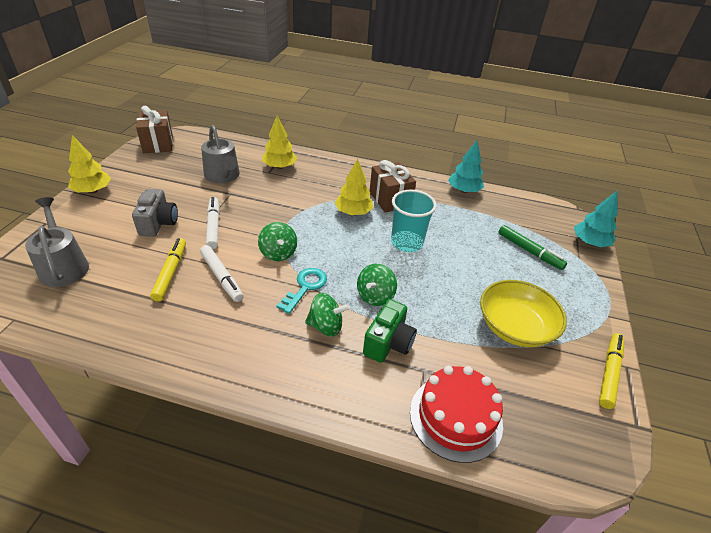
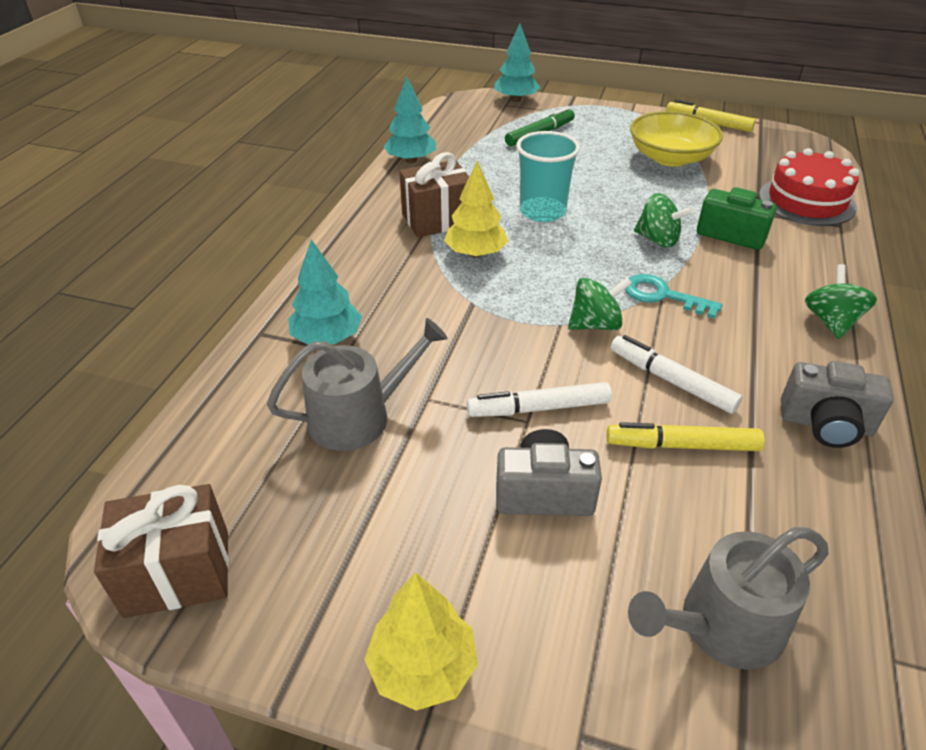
camera: 85 degrees left, 0 degrees up
white marker [200,245,243,302] -> white marker turned 105 degrees counterclockwise [611,335,742,414]
yellow tree [262,116,297,169] -> turquoise tree [288,239,362,345]
green spinning top [305,293,350,337] -> green spinning top moved to [805,264,877,339]
none -> grey camera [781,361,894,448]

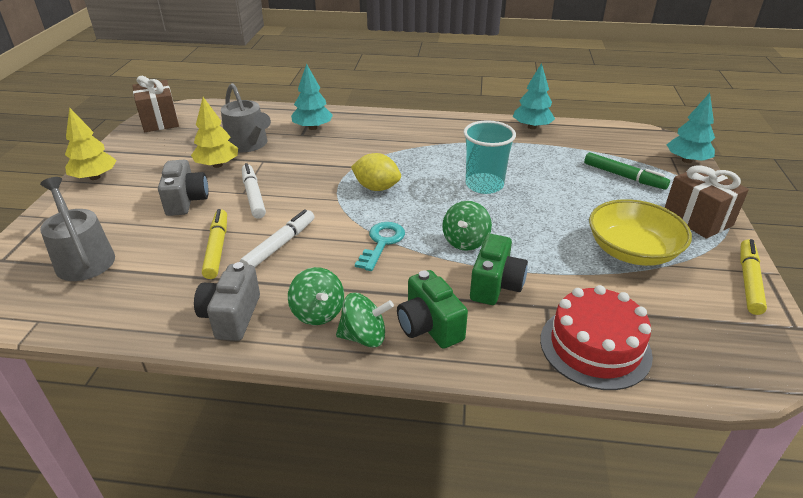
camera: 80 degrees right, 5 degrees down
brown gift [399,152,469,237] -> brown gift moved to [665,165,749,239]
yellow tree [444,161,508,258] -> yellow tree moved to [191,97,238,168]
green spinning top [568,277,632,330] -> green spinning top moved to [288,267,344,325]
none -> yellow lemon [351,153,401,191]
none -> green camera [397,270,468,349]

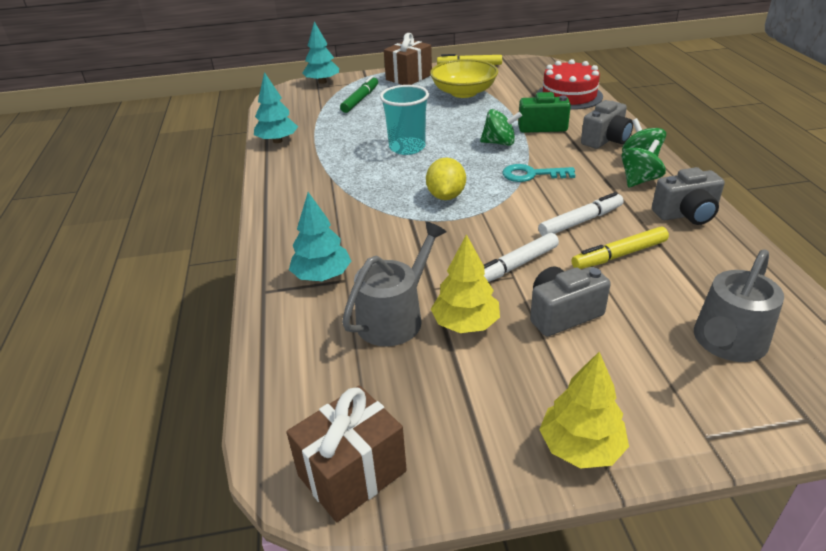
camera: 105 degrees left, 0 degrees up
white marker [240,209,315,267] -> white marker turned 135 degrees clockwise [538,192,624,236]
green camera [397,270,468,349] -> grey camera [581,100,633,149]

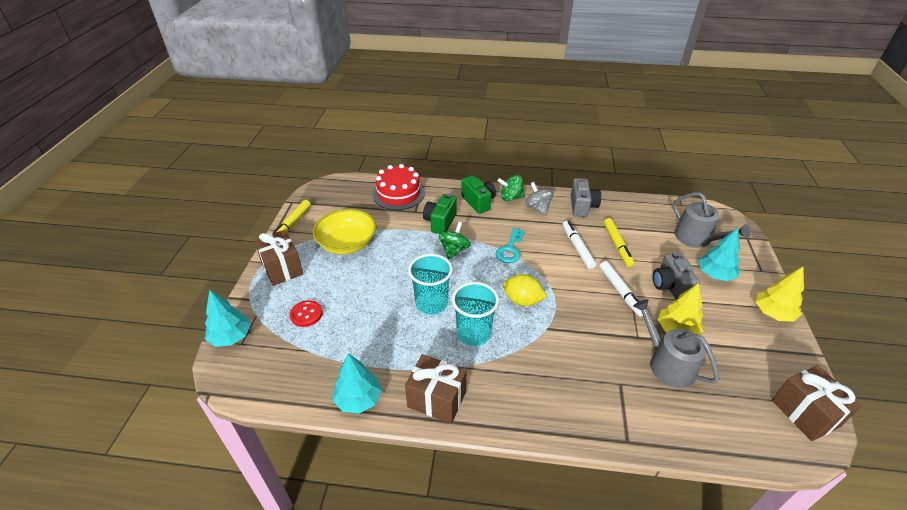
camera: 75 degrees left, 5 degrees up
turquoise tree [289,192,351,281] -> turquoise tree moved to [698,228,740,281]
green marker [340,76,378,113] -> red button [290,300,323,327]
grey camera [581,100,633,149] -> green camera [461,175,496,214]
green spinning top [621,139,666,187] -> grey spinning top [525,182,553,215]
none -> brown gift [405,354,467,424]
none -> turquoise cup [452,282,499,346]

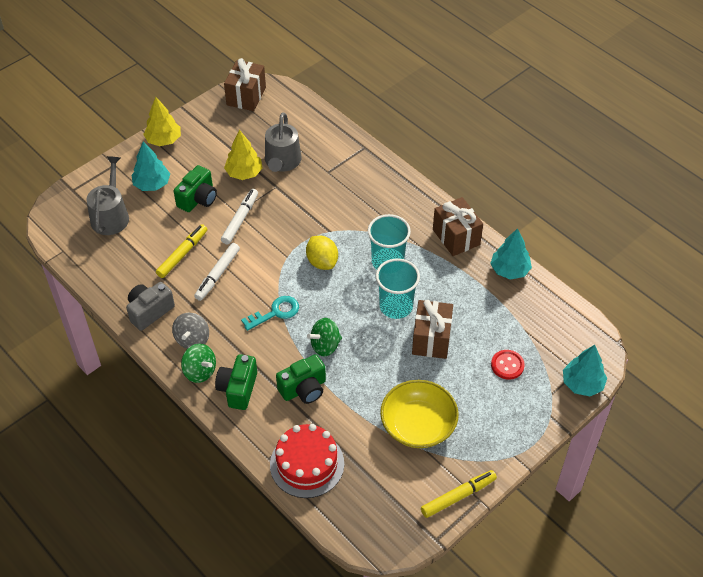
camera: 140 degrees left, 10 degrees up
brown gift [254,230,303,286] -> brown gift moved to [412,300,453,359]
grey camera [653,252,700,300] -> green camera [174,165,217,212]

